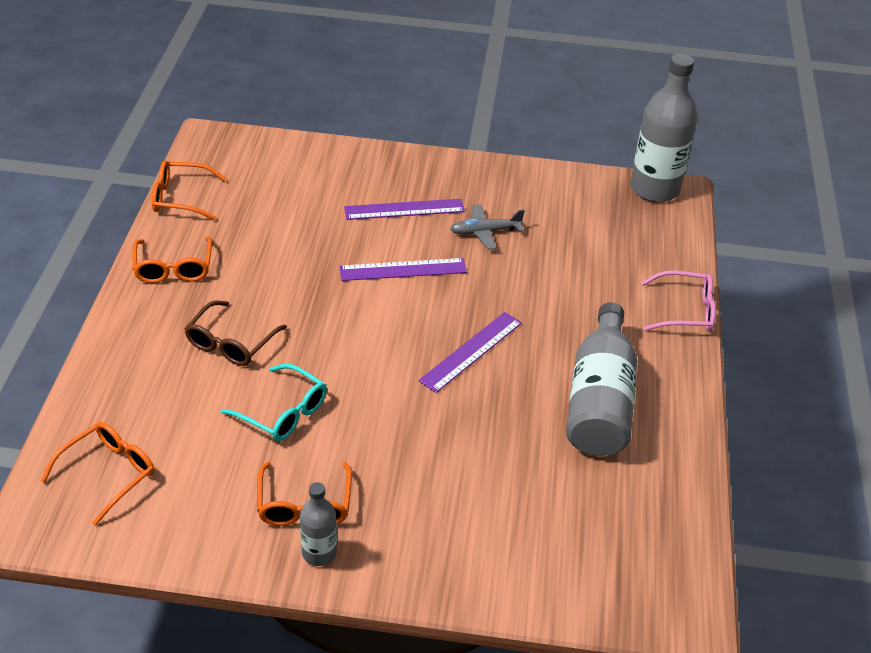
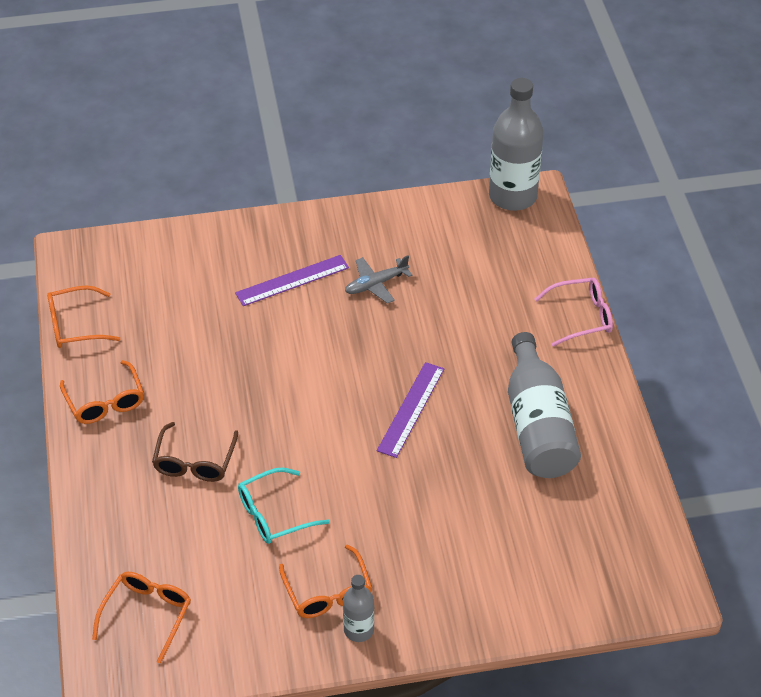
camera: 15 degrees left, 5 degrees up
turquoise glasses [221,363,327,441] -> turquoise glasses turned 135 degrees clockwise [238,468,330,544]
purple ruler [339,258,467,281] -> none

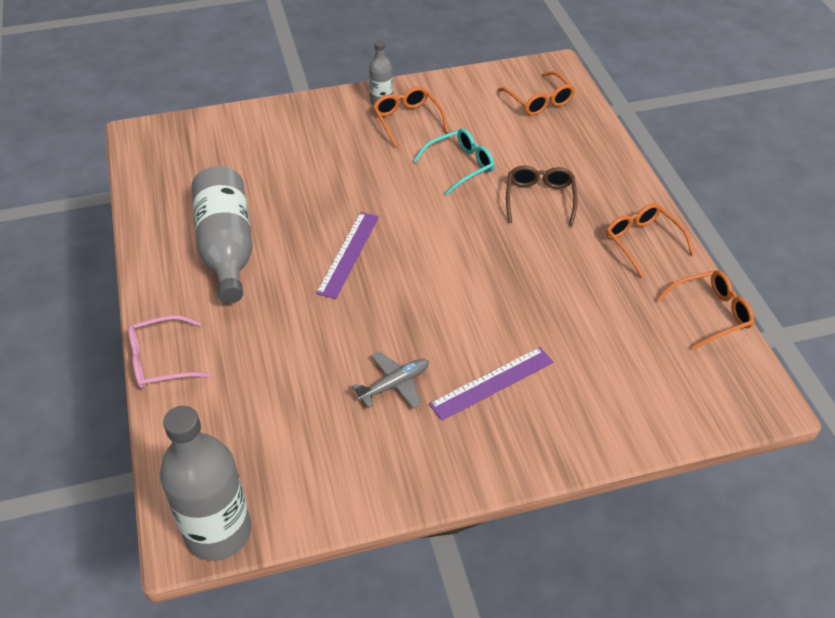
camera: 175 degrees right, 0 degrees up
orange glasses [92,572,191,664] -> orange glasses turned 45 degrees counterclockwise [498,71,575,116]

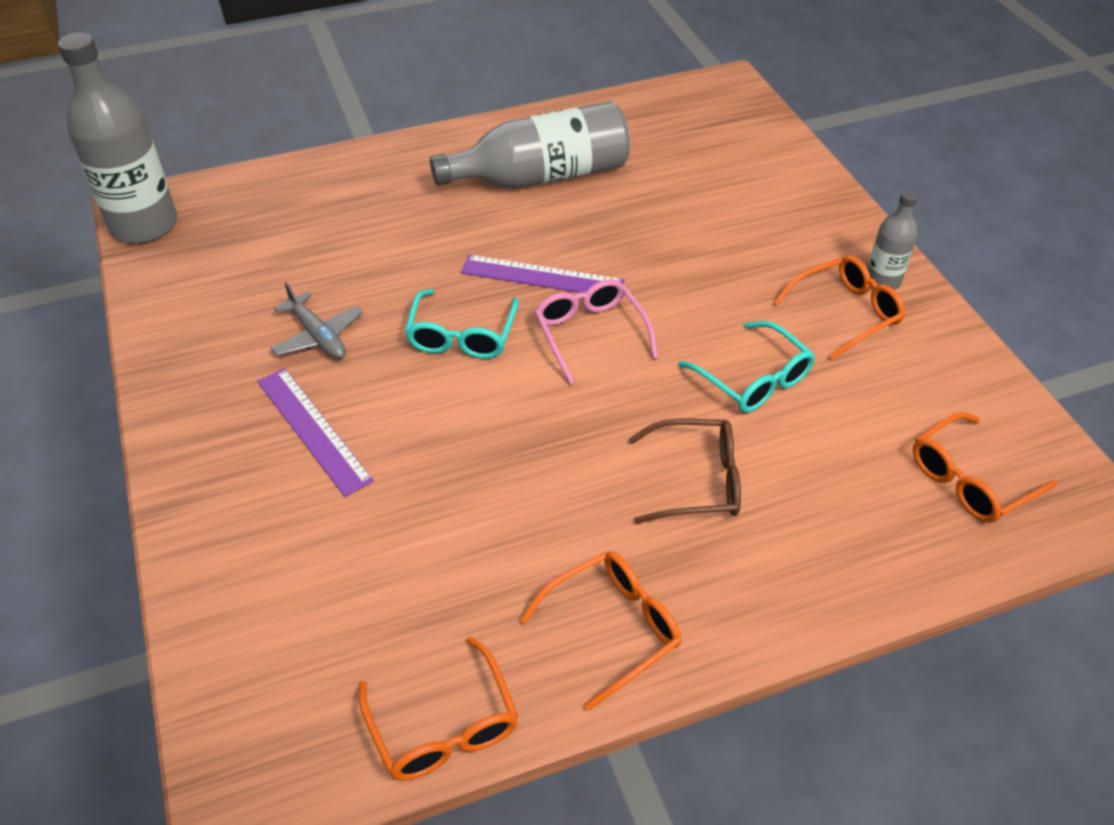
camera: 85 degrees right, 0 degrees up
pink glasses [128,315,211,389] -> pink glasses moved to [535,279,658,384]
none -> turquoise glasses [405,289,519,359]

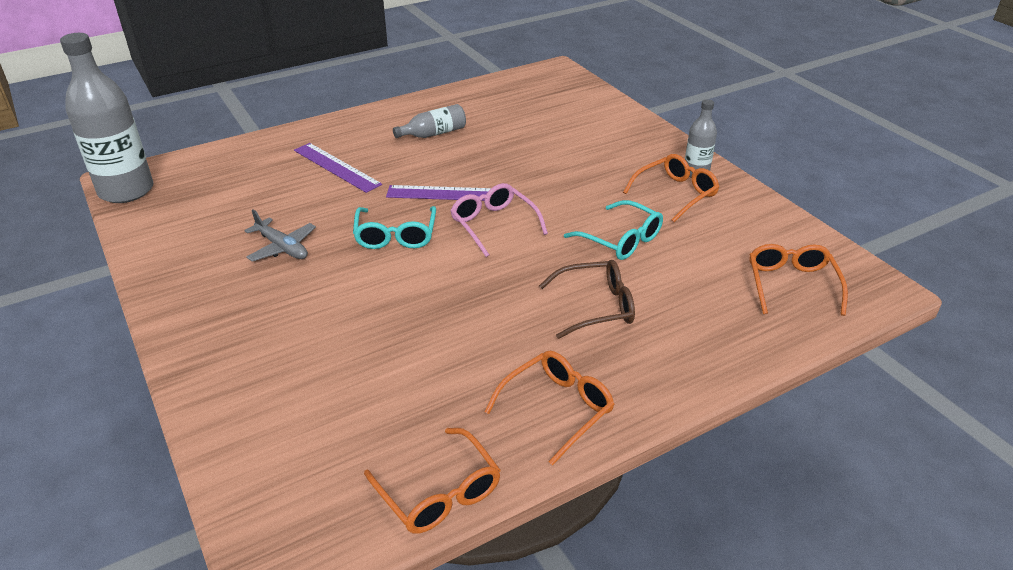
camera: 10 degrees left, 10 degrees down
purple ruler [257,368,374,497] -> purple ruler moved to [294,143,382,193]
grey bottle [430,101,630,189] -> grey bottle [393,104,466,138], size x0.50
orange glasses [913,412,1057,523] -> orange glasses turned 135 degrees clockwise [749,244,848,316]

